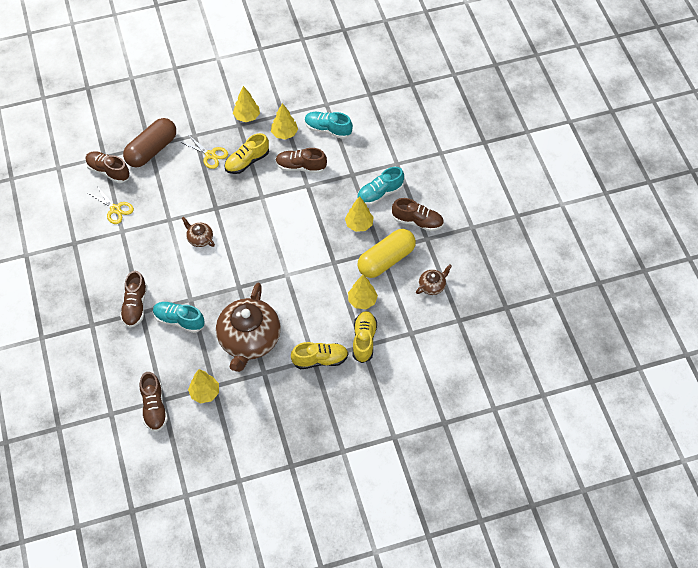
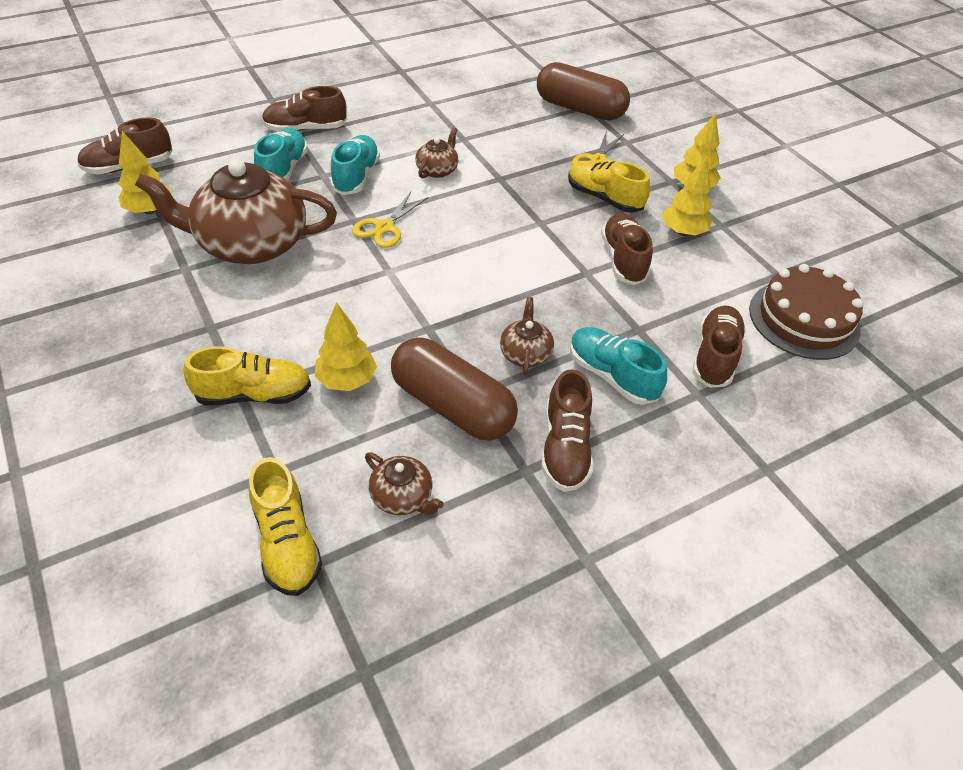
camera: 75 degrees right, 10 degrees down
brown shoe [86,151,130,183] -> brown shoe moved to [692,305,746,388]
yellow scissors [88,185,134,224] -> yellow scissors moved to [352,192,428,248]
yellow shoe [291,342,348,369] -> yellow shoe moved to [248,457,322,596]
turquoise shoe [305,112,353,139] -> turquoise shoe moved to [330,135,380,195]
yellow tree [345,196,373,232] -> brown teapot [500,297,554,376]
yellow capsule [358,229,416,278] -> brown capsule [391,338,518,440]
none -> brown cake [749,264,863,360]

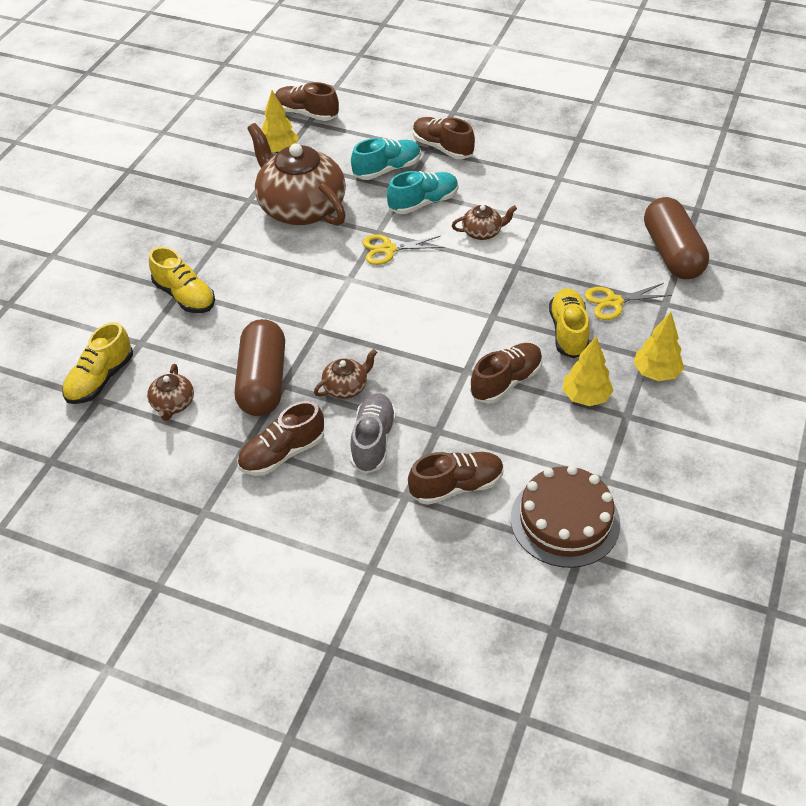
camera: 55 degrees right, 0 degrees up
yellow tree [315,302,377,391] -> none
turquoise shoe [570,327,667,405] -> grey shoe [350,393,396,474]

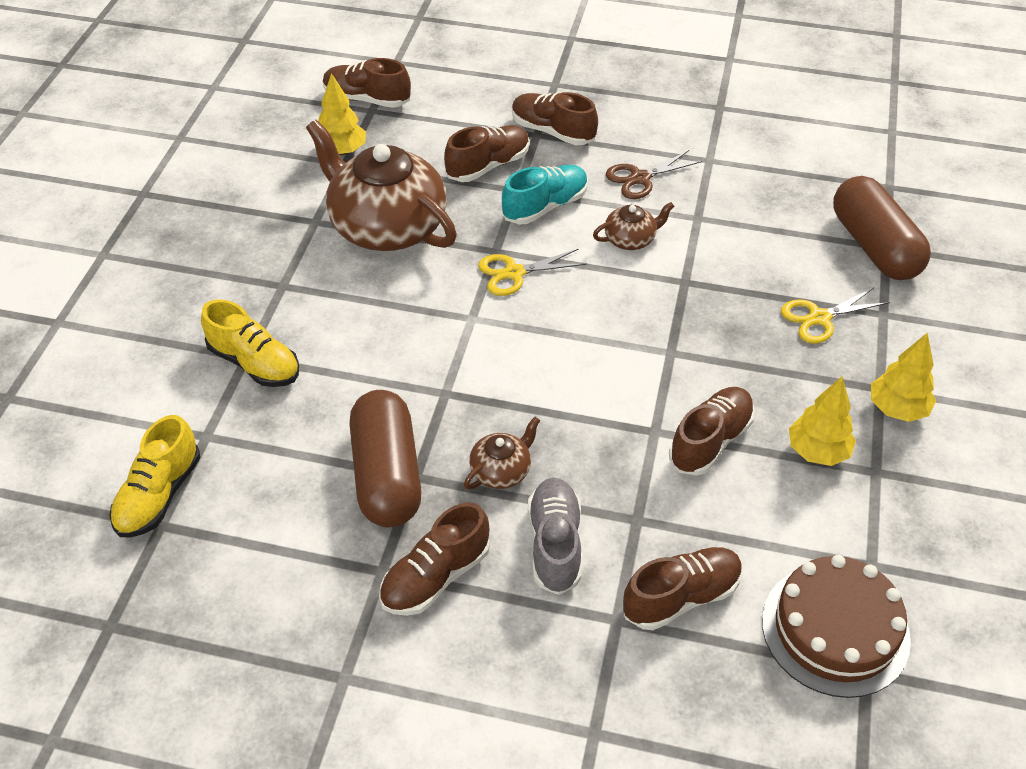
camera: 10 degrees left, 0 degrees up
brown teapot [147,364,194,421] -> none
turquoise shoe [351,138,421,180] -> brown shoe [444,125,530,182]
yellow shoe [549,288,590,358] -> none
none -> brown scissors [606,150,702,199]

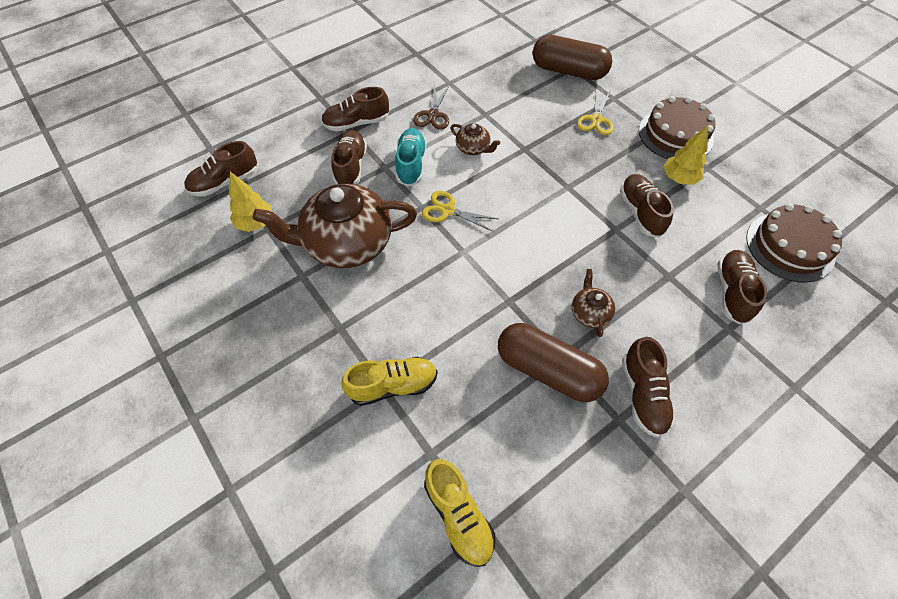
camera: 50 degrees left, 10 degrees up
yellow scissors [478,249,587,296] -> yellow scissors turned 90 degrees clockwise [422,191,498,231]
grey shoe [528,478,581,595] -> none
brown teapot [593,202,675,250] -> brown teapot turned 105 degrees clockwise [451,123,500,155]
yellow tree [871,333,936,422] -> brown cake [639,96,715,159]

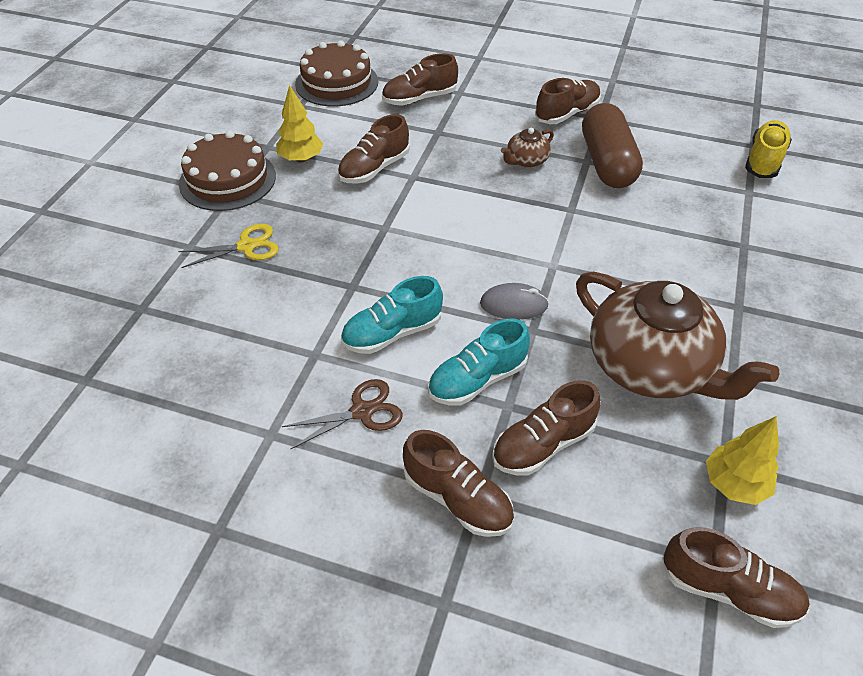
camera: 125 degrees left, 10 degrees down
yellow shoe [341,357,438,406] -> none
yellow scissors [422,191,498,231] -> grey mouse [480,283,549,320]
brown teapot [451,123,500,155] -> turquoise shoe [341,276,443,354]
brown capsule [533,35,612,80] -> none

